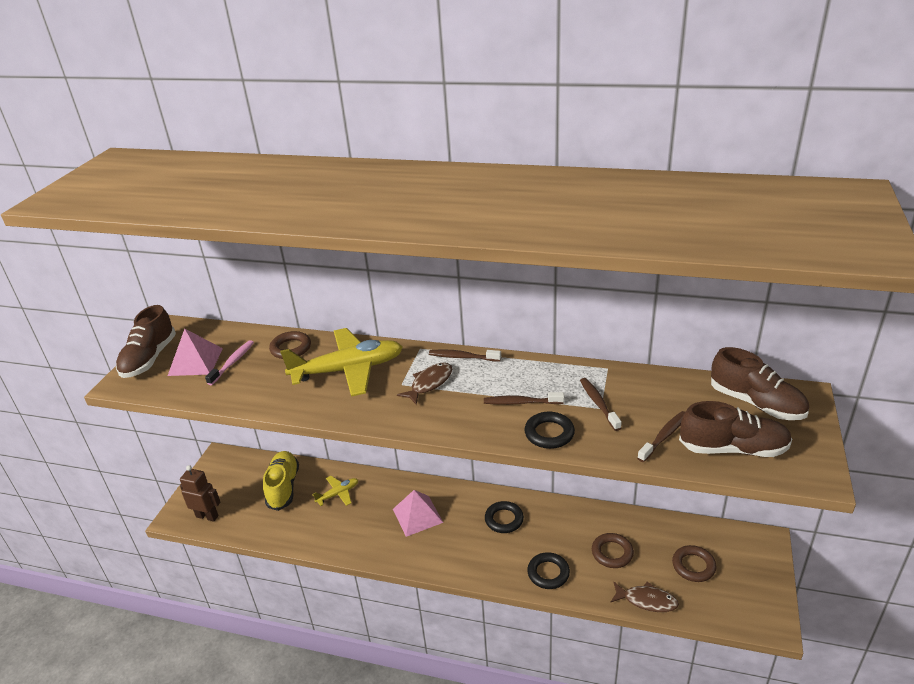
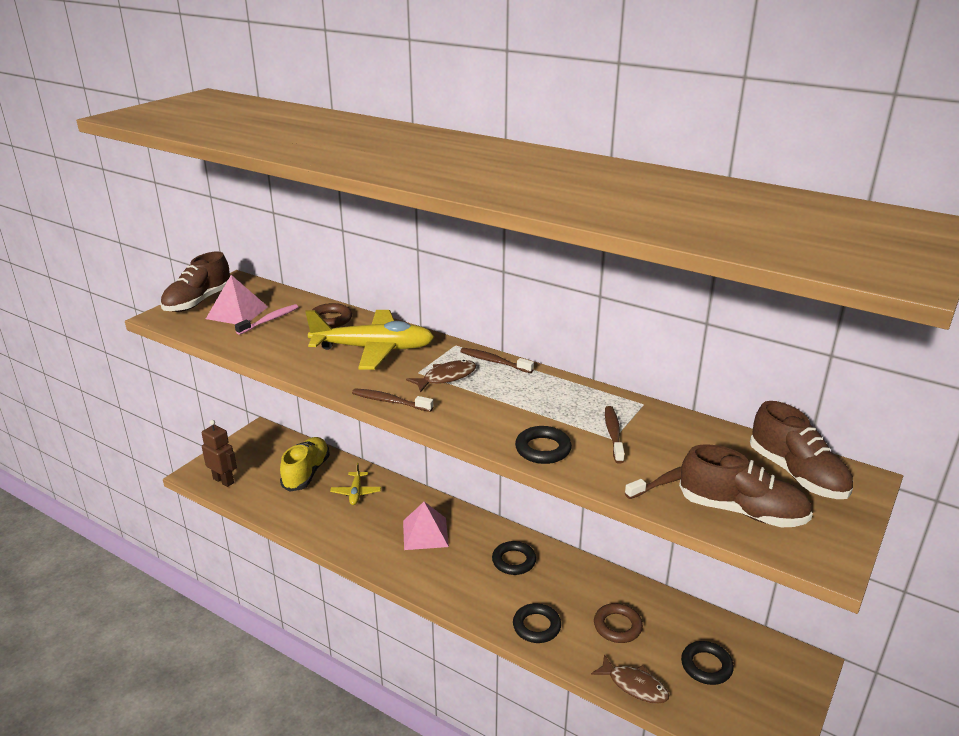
camera: 15 degrees right, 5 degrees down
yellow plane [313,476,358,506] -> yellow plane turned 105 degrees clockwise [330,463,381,505]
brown toothbrush [484,392,564,405] -> brown toothbrush moved to [352,388,433,412]
brown ring [672,545,716,582] -> black ring [681,641,734,685]

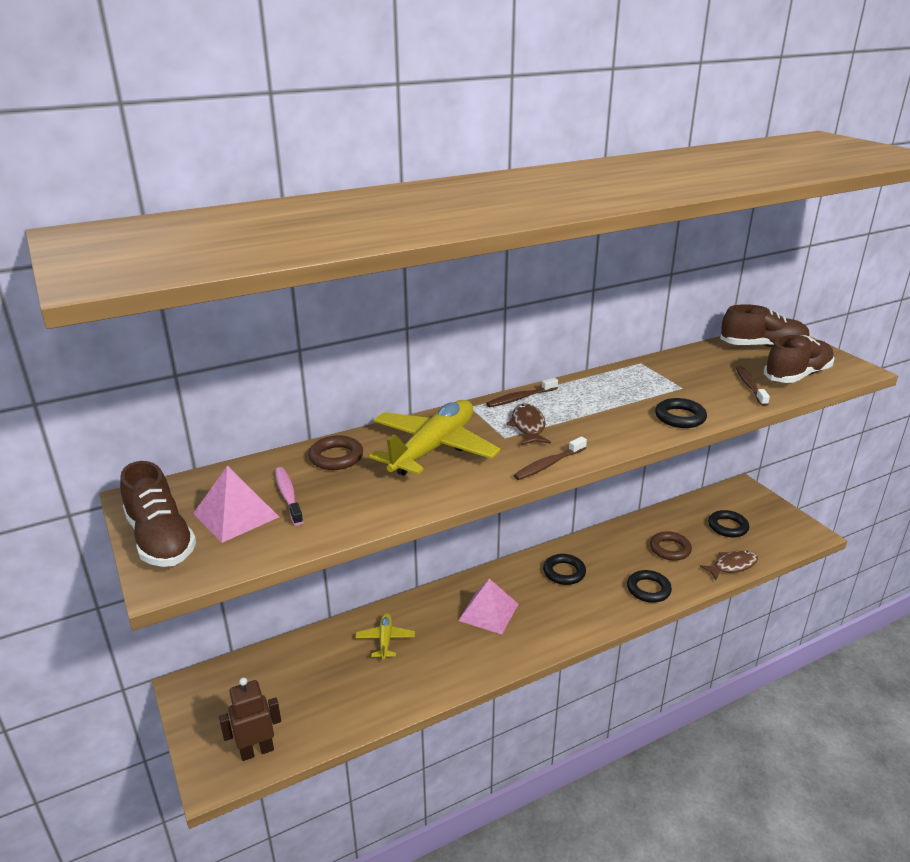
camera: 60 degrees left, 0 degrees up
yellow shoe [280,437,330,492] -> none
yellow plane [330,463,381,505] -> yellow plane turned 120 degrees counterclockwise [355,613,415,660]
brown toothbrush [605,406,625,464] -> none

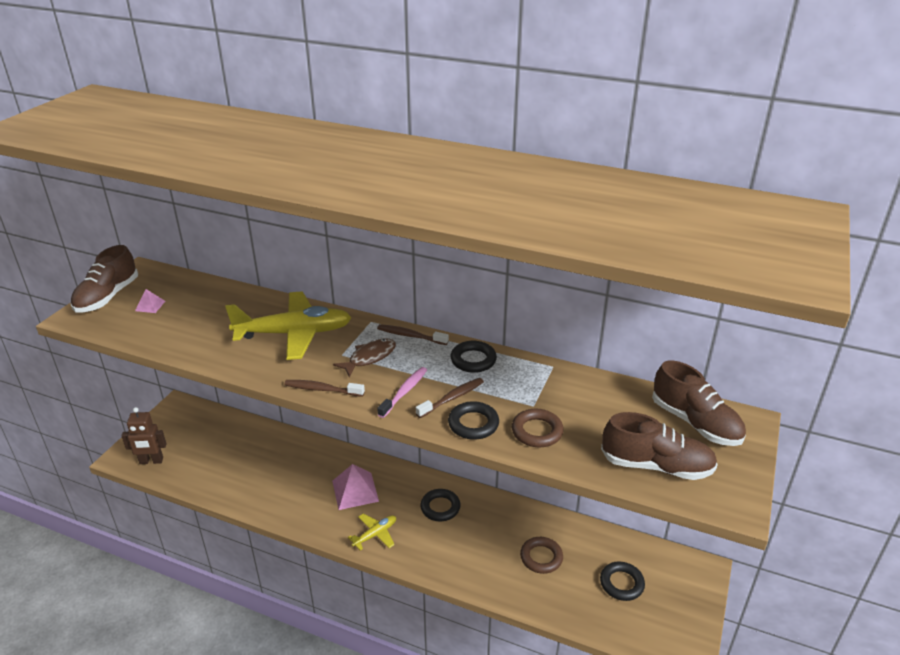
camera: 50 degrees right, 5 degrees up
pink pyramid [193,466,279,543] -> pink pyramid [135,289,165,313], size x0.51
brown robot [219,677,281,761] -> brown robot turned 150 degrees clockwise [121,407,166,464]
pink toothbrush [275,467,303,526] -> pink toothbrush moved to [377,367,427,418]
brown ring [308,436,363,470] -> brown ring moved to [512,408,564,447]
yellow plane [355,613,415,660] -> yellow plane moved to [348,514,396,551]
black ring [627,570,672,603] -> black ring moved to [451,341,497,373]
brown fish [700,550,758,580] -> none
brown toothbrush [736,366,770,406] -> brown toothbrush moved to [416,378,484,418]

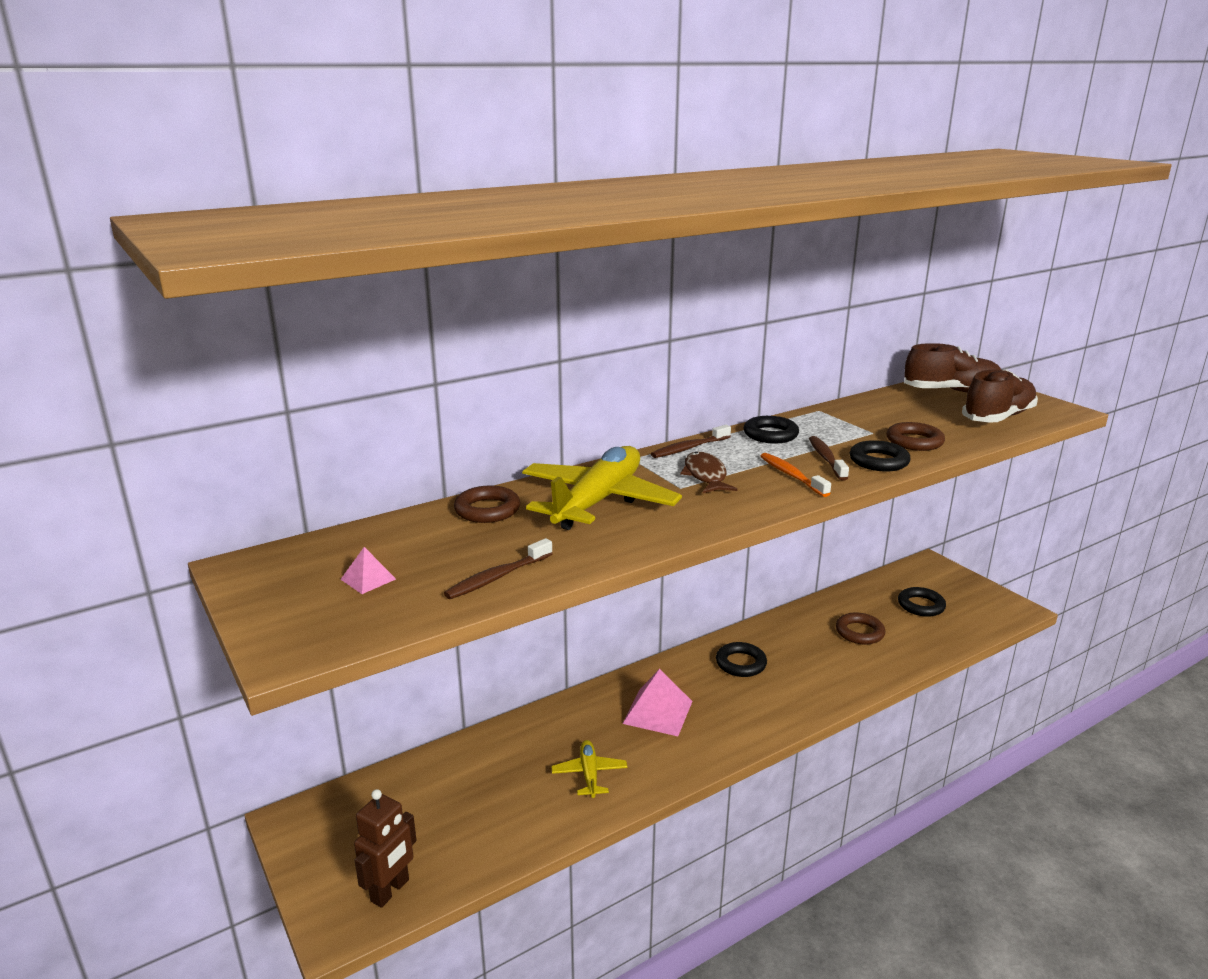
camera: 55 degrees left, 10 degrees down
brown shoe [71,245,138,312] -> none
brown toothbrush [284,380,365,397] -> brown toothbrush moved to [444,538,553,599]
yellow plane [348,514,396,551] -> yellow plane moved to [551,740,627,798]
pink toothbrush [377,367,427,418] -> orange toothbrush [761,453,831,497]
none -> brown ring [454,485,520,523]

